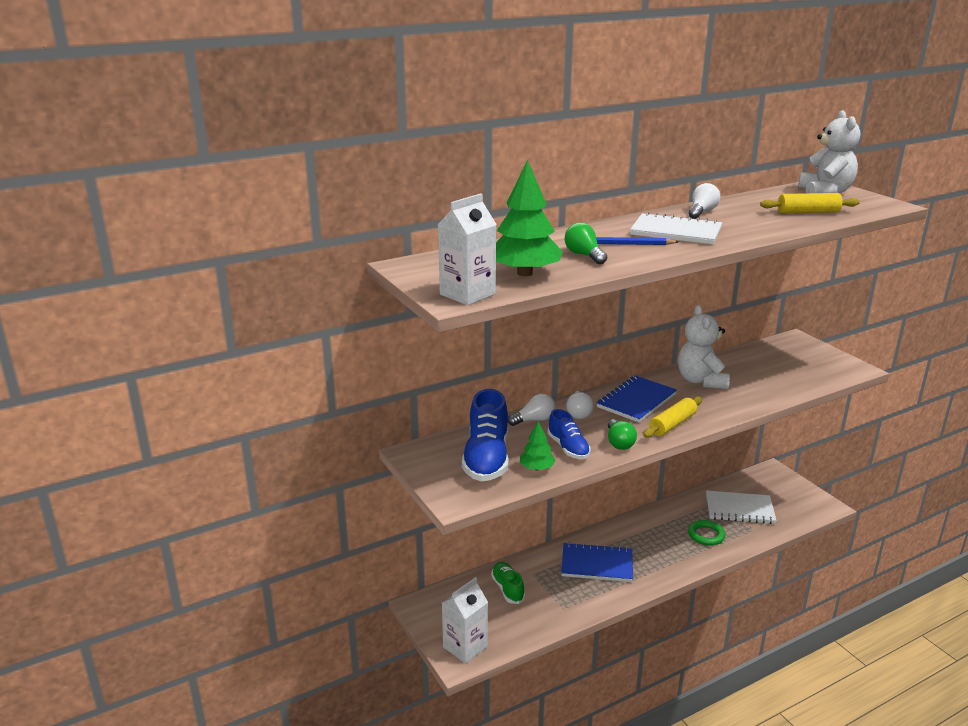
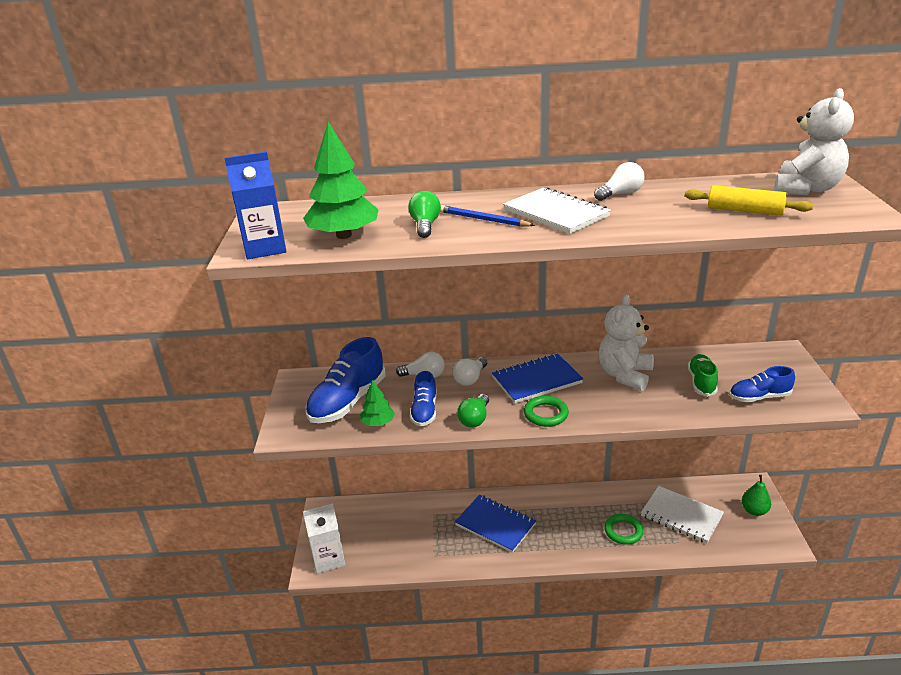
camera: 30 degrees right, 5 degrees up
white carton [438,193,497,305] -> blue carton [225,152,287,259]
green shoe [491,562,525,604] -> green shoe moved to [688,354,718,397]
yellow rolling pin [643,397,702,438] -> green ring [524,396,569,427]
none -> blue shoe [729,366,795,402]
none -> green pear [742,475,771,516]

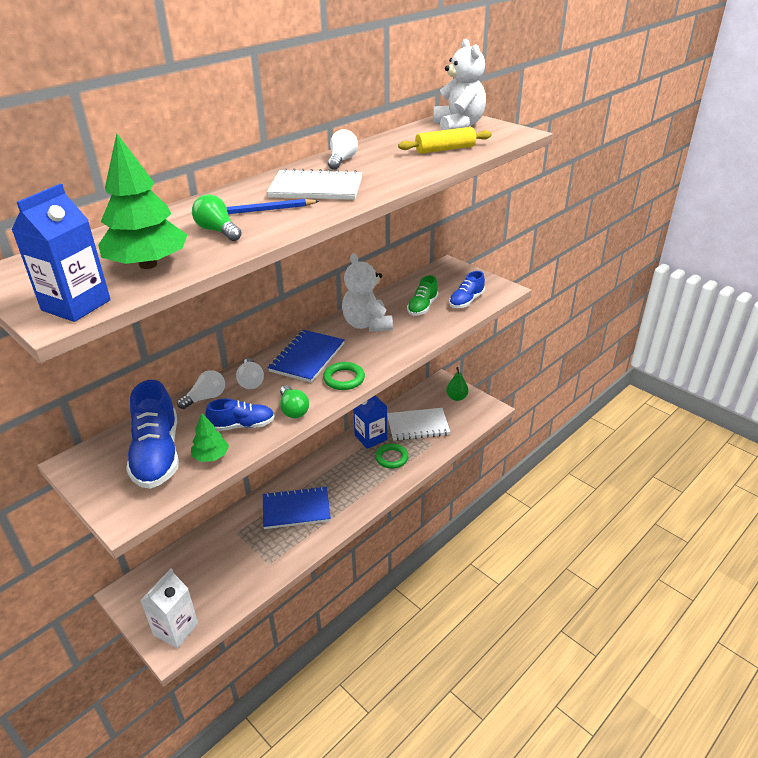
camera: 45 degrees left, 5 degrees up
blue shoe [410,371,437,427] -> blue shoe turned 60 degrees counterclockwise [205,398,275,431]
green shoe [688,354,718,397] -> green shoe turned 120 degrees counterclockwise [407,275,438,315]
none -> blue carton [353,395,387,449]

